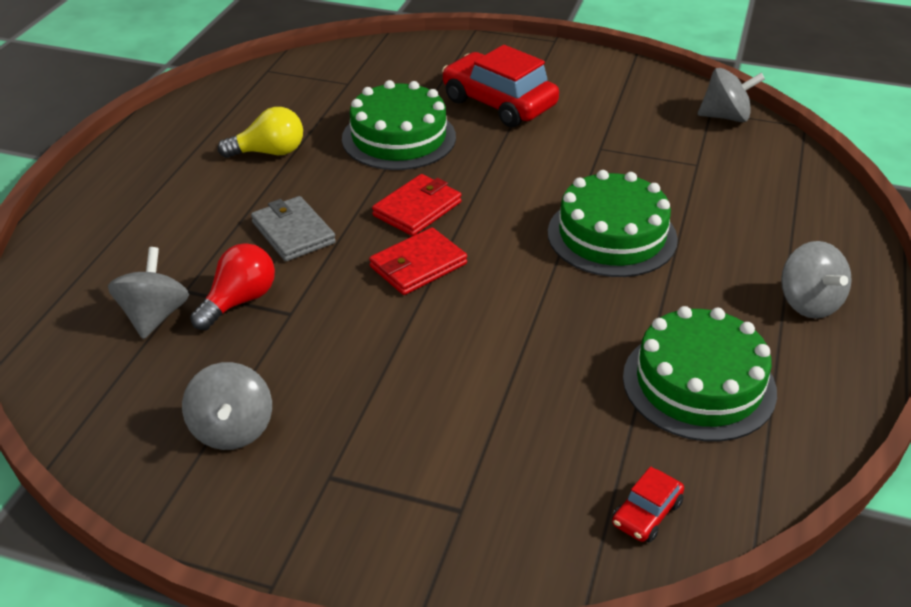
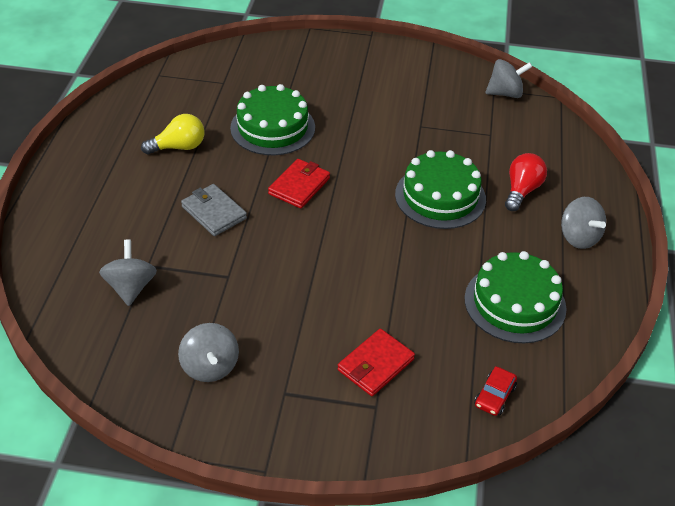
camera: 10 degrees left, 5 degrees up
red light bulb [190,243,275,330] -> red light bulb moved to [505,153,547,211]
red wallet [369,227,467,295] -> red wallet moved to [337,329,415,396]
red car [442,45,559,127] -> none

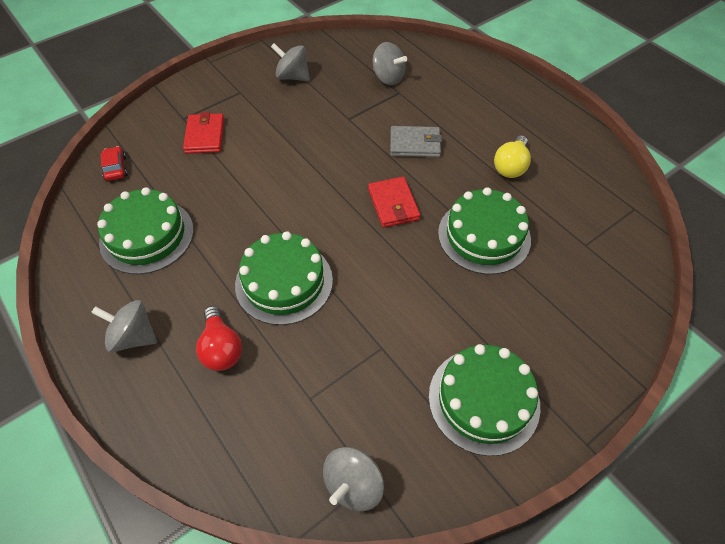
camera: 135 degrees right, 10 degrees up
none -> green cake [429,344,540,456]

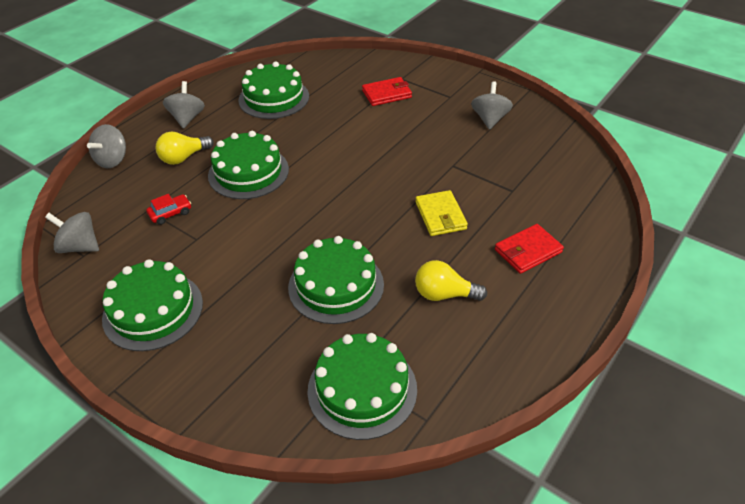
camera: 75 degrees right, 10 degrees down
red car [101,146,128,181] -> red car moved to [146,194,191,225]
red light bulb [196,306,242,371] -> yellow light bulb [156,131,214,165]
red wallet [368,177,420,228] -> red wallet moved to [495,224,564,274]
grey spinning top [373,42,407,85] -> grey spinning top moved to [87,124,126,168]
grey wallet [390,126,442,157] -> yellow wallet [415,190,468,236]
none -> green cake [308,333,417,440]

